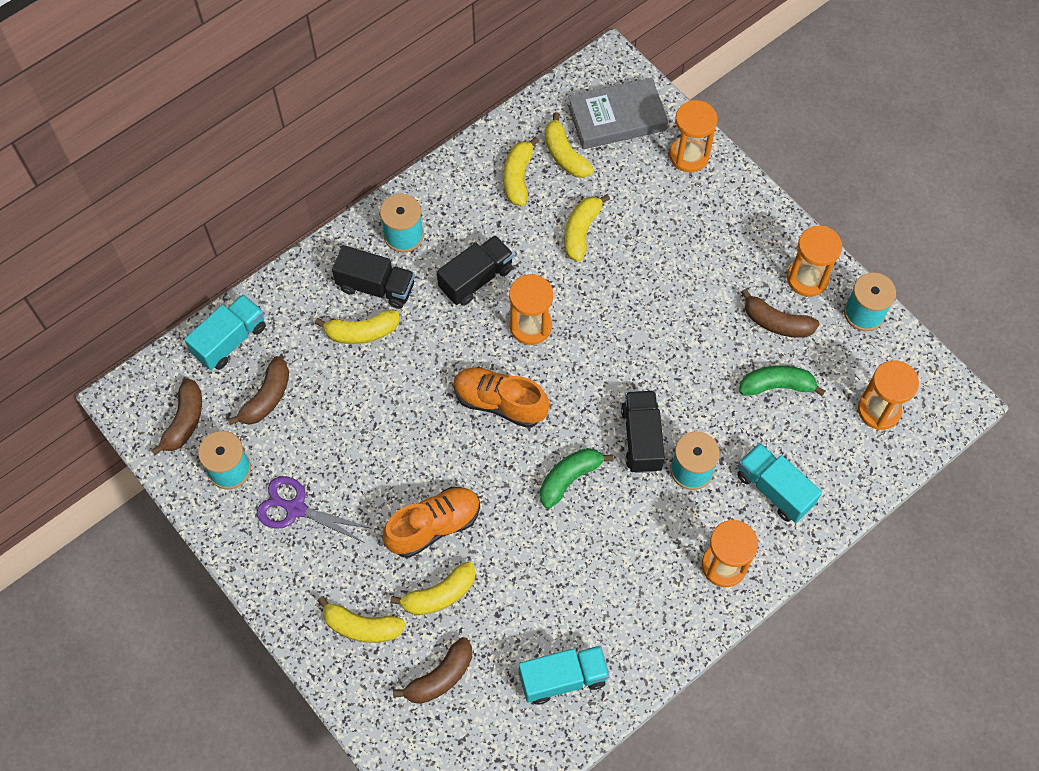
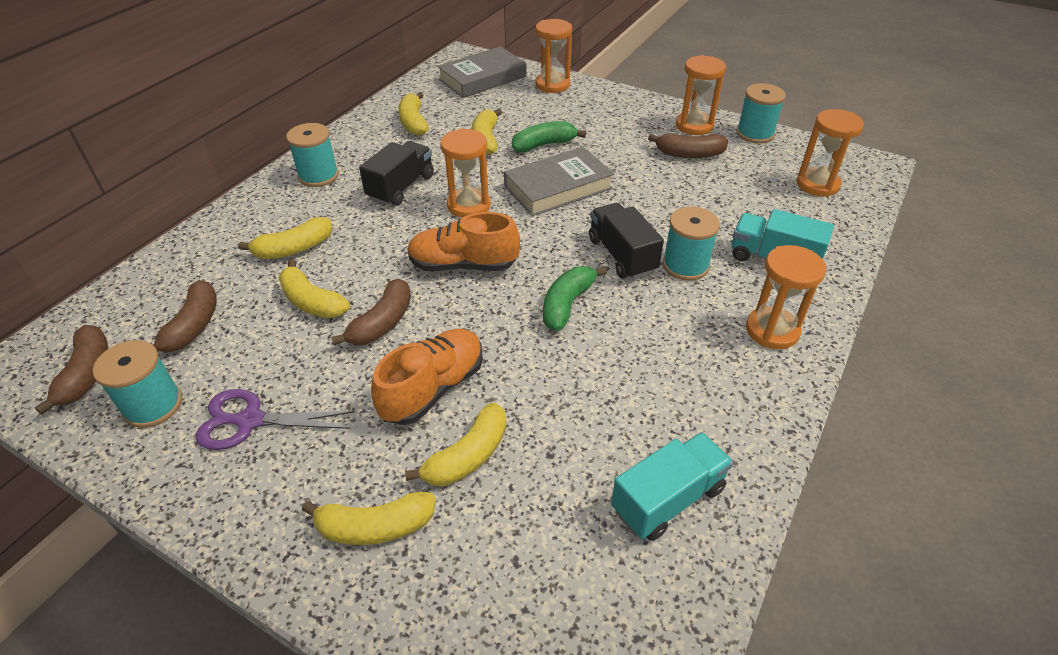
camera: 20 degrees left, 20 degrees down
turquoise truck [184,294,266,370] -> none
black truck [332,245,415,309] -> none
brown banana [393,637,472,704] -> brown banana moved to [331,279,411,345]
yellow banana [545,112,594,178] -> yellow banana moved to [279,260,350,318]
green banana [739,365,825,396] -> green banana moved to [512,121,586,152]
none -> grey book [504,147,614,216]

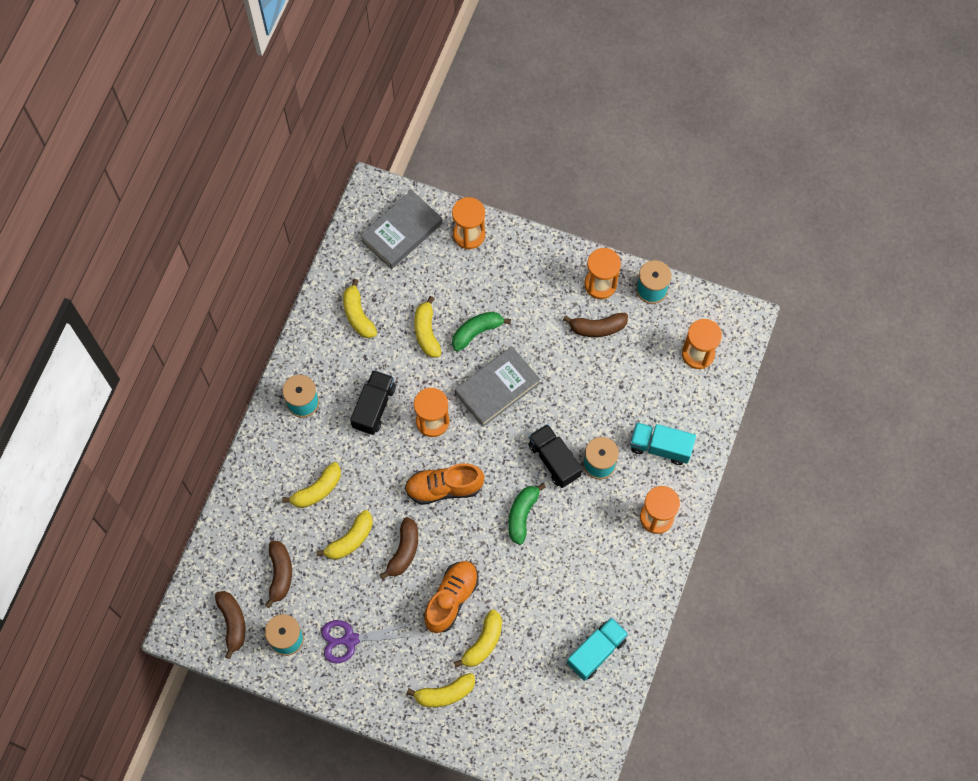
camera: 10 degrees left, 25 degrees up
yellow banana [279,260,350,318] -> yellow banana turned 75 degrees counterclockwise [316,510,373,560]

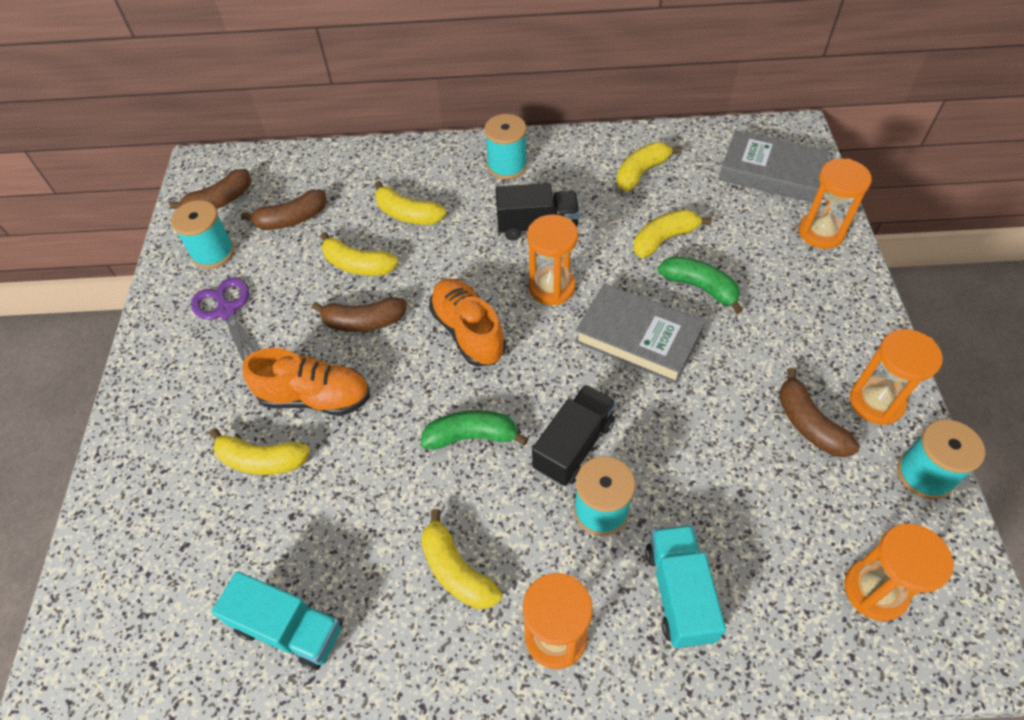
camera: 70 degrees right, 15 degrees down
yellow banana [406,673,475,707] -> yellow banana moved to [421,509,502,609]

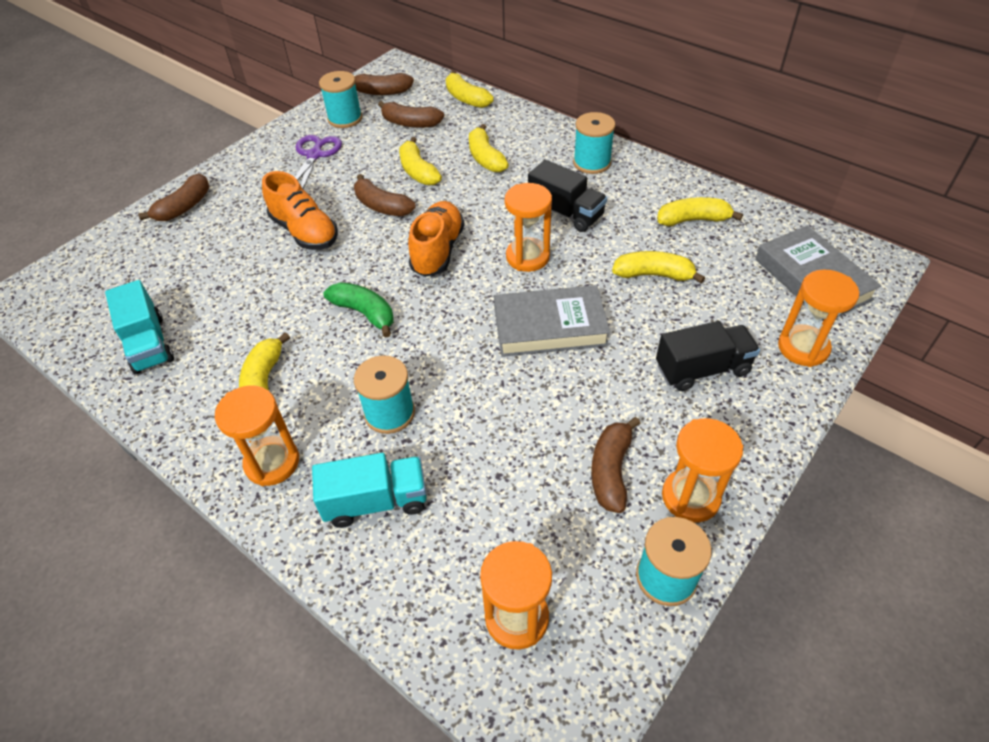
camera: 40 degrees right, 5 degrees down
yellow banana [209,428,310,475] -> yellow banana moved to [446,70,493,108]
black truck [532,385,616,486] -> black truck moved to [656,321,760,391]
grey book [575,283,705,384] -> grey book turned 75 degrees counterclockwise [494,285,610,357]
turquoise truck [646,525,726,648] -> turquoise truck turned 45 degrees clockwise [312,453,427,528]
green banana [658,256,743,314] -> none
none -> brown banana [138,173,209,221]

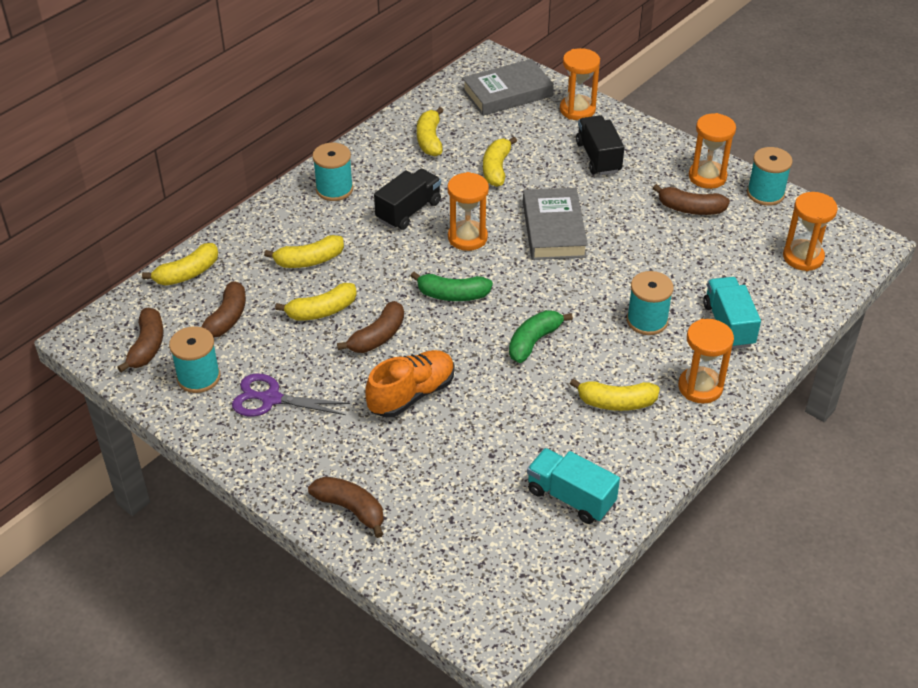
camera: 90 degrees left, 5 degrees down
turquoise truck [105,280,174,374] -> turquoise truck turned 120 degrees counterclockwise [527,448,620,524]
orange shoe [408,201,464,277] -> green banana [411,272,493,301]

